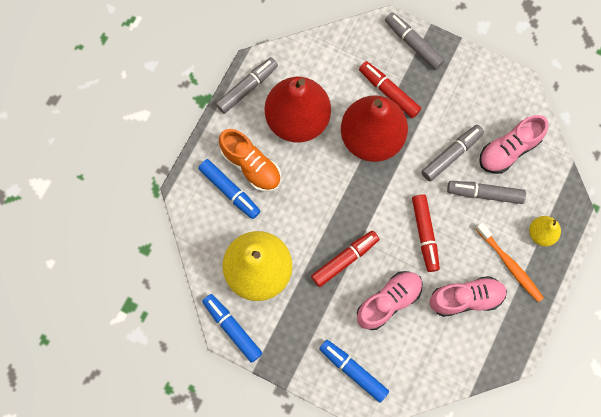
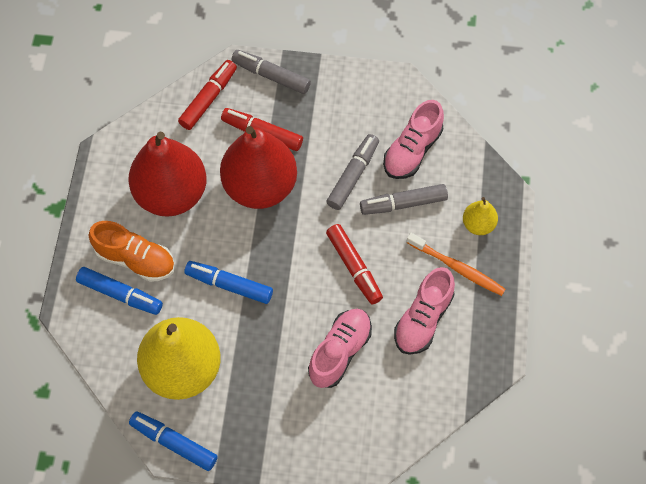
camera: 20 degrees left, 10 degrees down
grey marker [216,57,278,114] -> none
red marker [311,231,379,287] -> red marker moved to [178,60,237,130]
blue marker [319,340,389,402] -> blue marker moved to [184,261,273,304]
pink shoe [430,276,507,317] -> pink shoe turned 150 degrees clockwise [394,267,455,355]

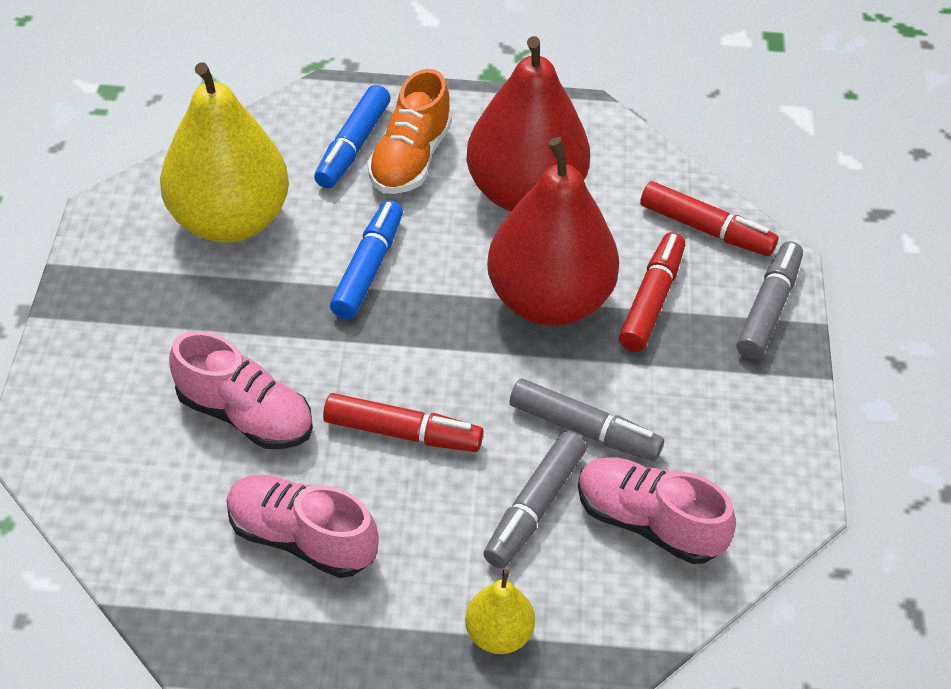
camera: 85 degrees right, 15 degrees down
blue marker [129,411,218,471] -> none
red marker [326,224,383,304] -> red marker turned 135 degrees counterclockwise [323,393,483,452]
grey marker [360,184,448,215] -> grey marker turned 135 degrees counterclockwise [483,431,586,568]
orange toothbrush [406,233,506,296] -> none

